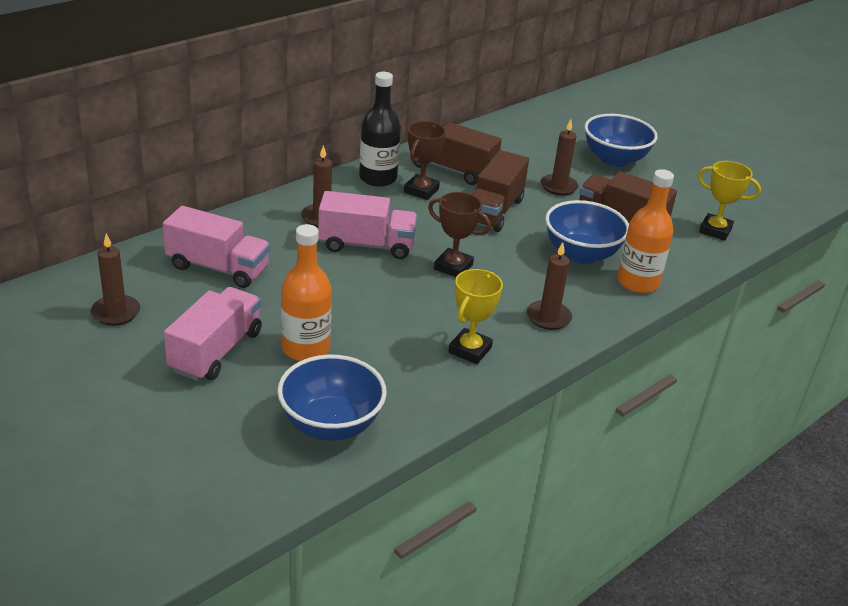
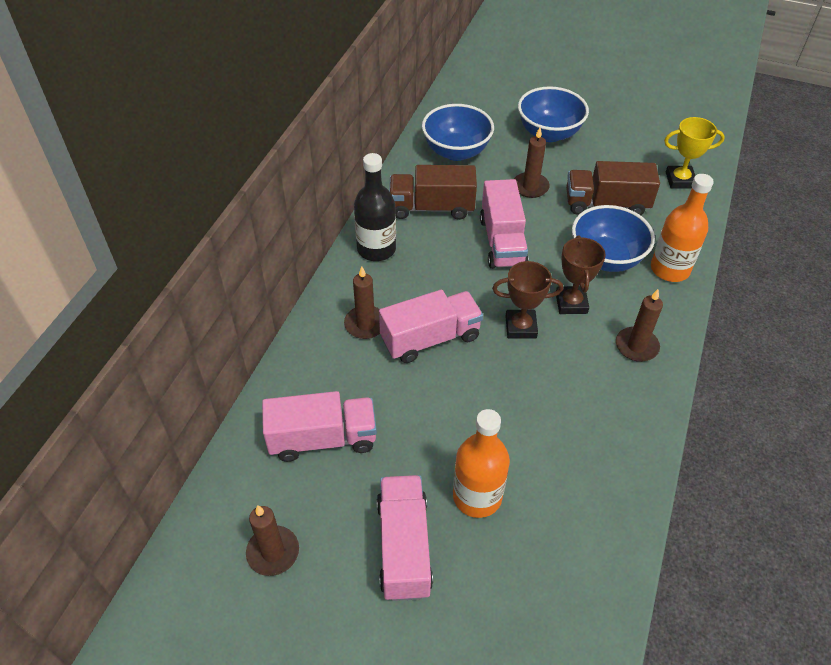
camera: 25 degrees left, 15 degrees up
blue bowl [277,354,387,441] -> blue bowl moved to [422,104,494,161]
brown trophy [404,121,446,200] -> brown trophy moved to [556,236,606,314]
yellow trophy [449,269,503,364] -> none
brown truck [472,150,529,232] -> pink truck [480,179,528,269]

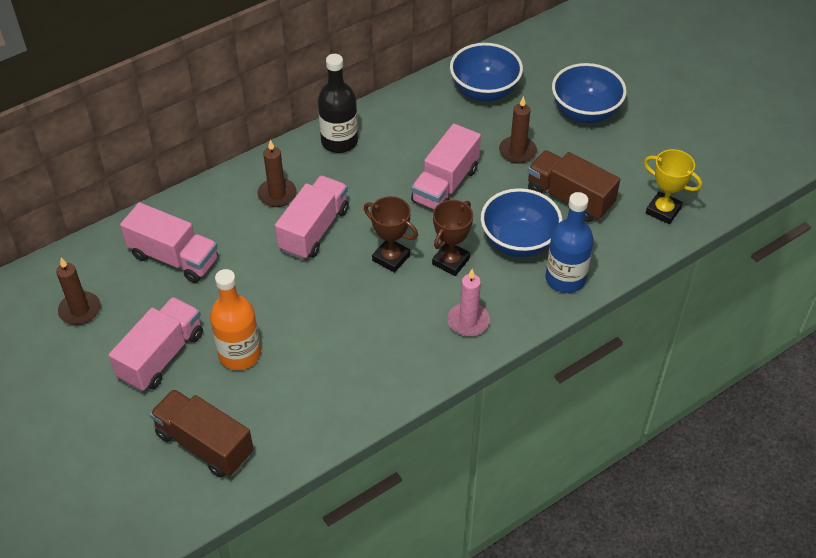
camera: 35 degrees right, 0 degrees up
pink truck [379,289,483,363] -> pink truck turned 75 degrees counterclockwise [275,175,349,260]
brown truck [389,165,477,220] -> brown truck moved to [150,389,254,478]
brown candle [616,289,663,362] -> pink candle [447,269,490,336]
orange bottle [651,174,714,282] -> blue bottle [546,192,594,293]

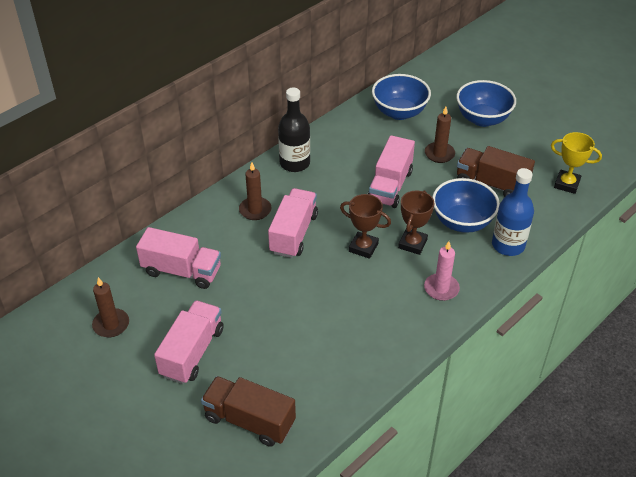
camera: 10 degrees left, 5 degrees down
orange bottle [210,269,261,370] -> none

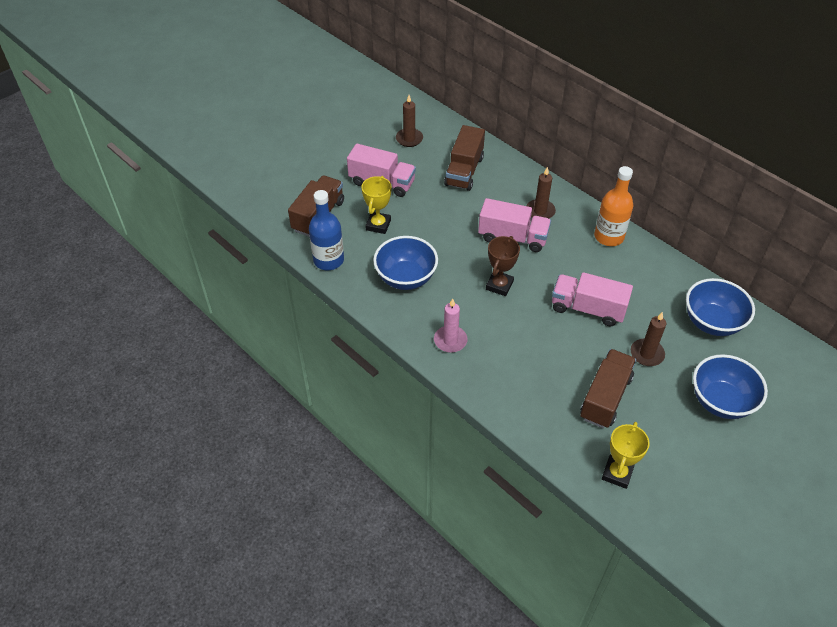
camera: 90 degrees right, 5 degrees up
pink truck [136,227,221,289] -> brown truck [444,125,485,191]
black bottle [278,88,310,172] -> orange bottle [594,166,633,246]
brown trophy [398,190,434,255] -> none
blue bowl [432,178,500,233] -> blue bowl moved to [373,236,438,290]
blue bottle [492,168,534,256] -> blue bottle moved to [309,190,344,270]
none -> yellow trophy [361,176,391,234]

